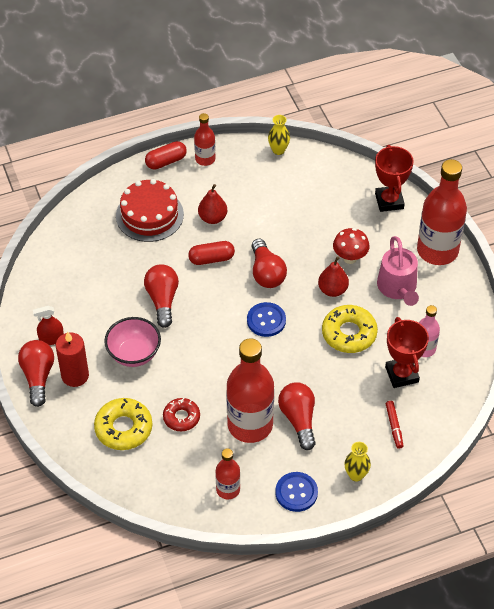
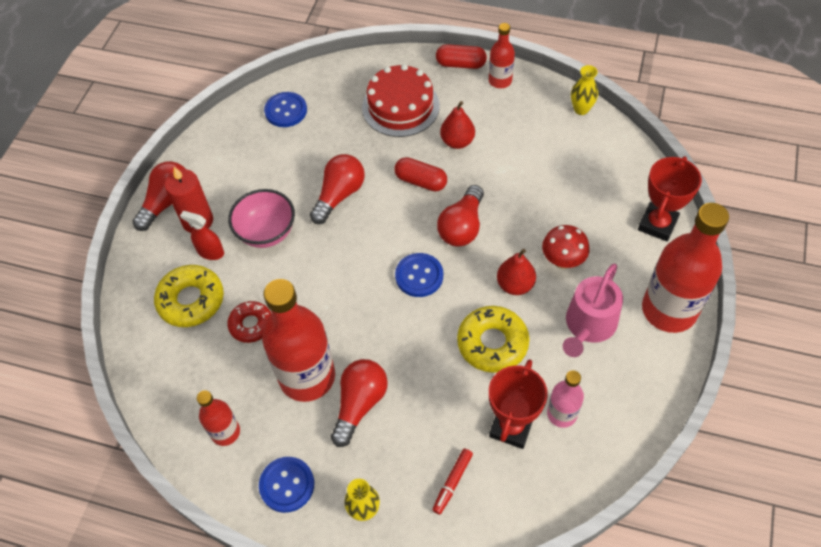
camera: 40 degrees right, 5 degrees up
red spray bottle [33,306,64,345] -> red spray bottle moved to [180,211,224,260]
none -> blue button [264,92,307,127]

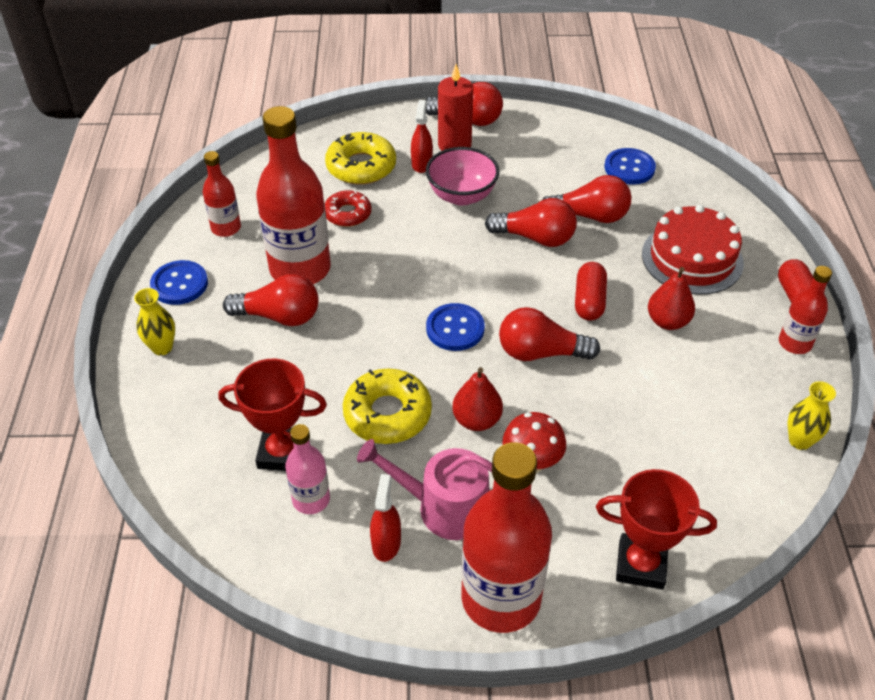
camera: 70 degrees right, 10 degrees down
red marker [432,449,473,515] -> none
none -> red spray bottle [370,474,401,562]
none -> red light bulb [542,175,631,223]

